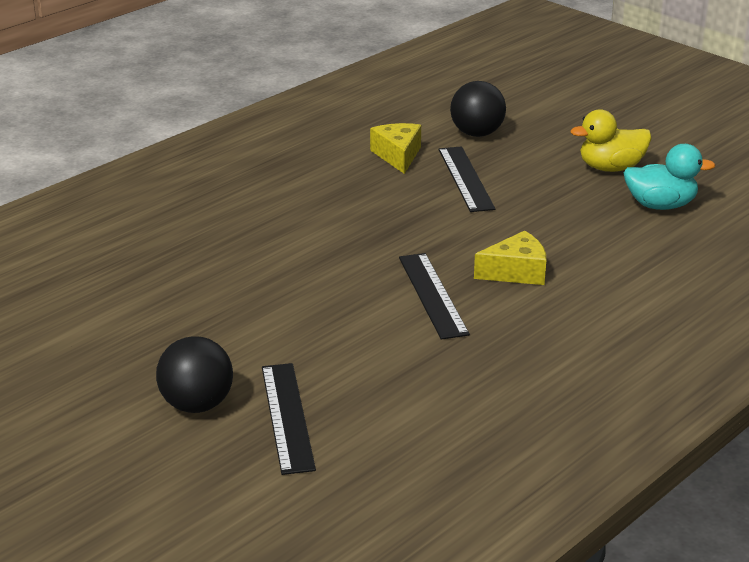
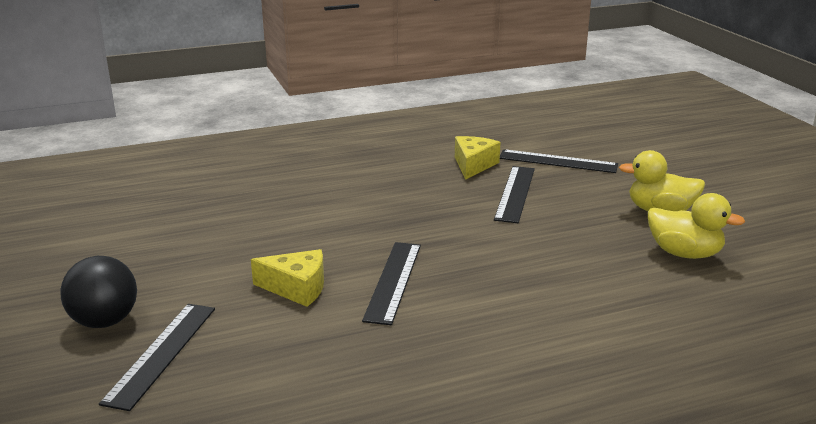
camera: 25 degrees right, 5 degrees down
black ball [450,81,506,137] -> black ruler [500,149,618,173]
yellow cheese [474,231,546,285] -> yellow cheese moved to [251,249,324,307]
turquoise duck [623,144,715,210] -> yellow duck [648,193,745,259]

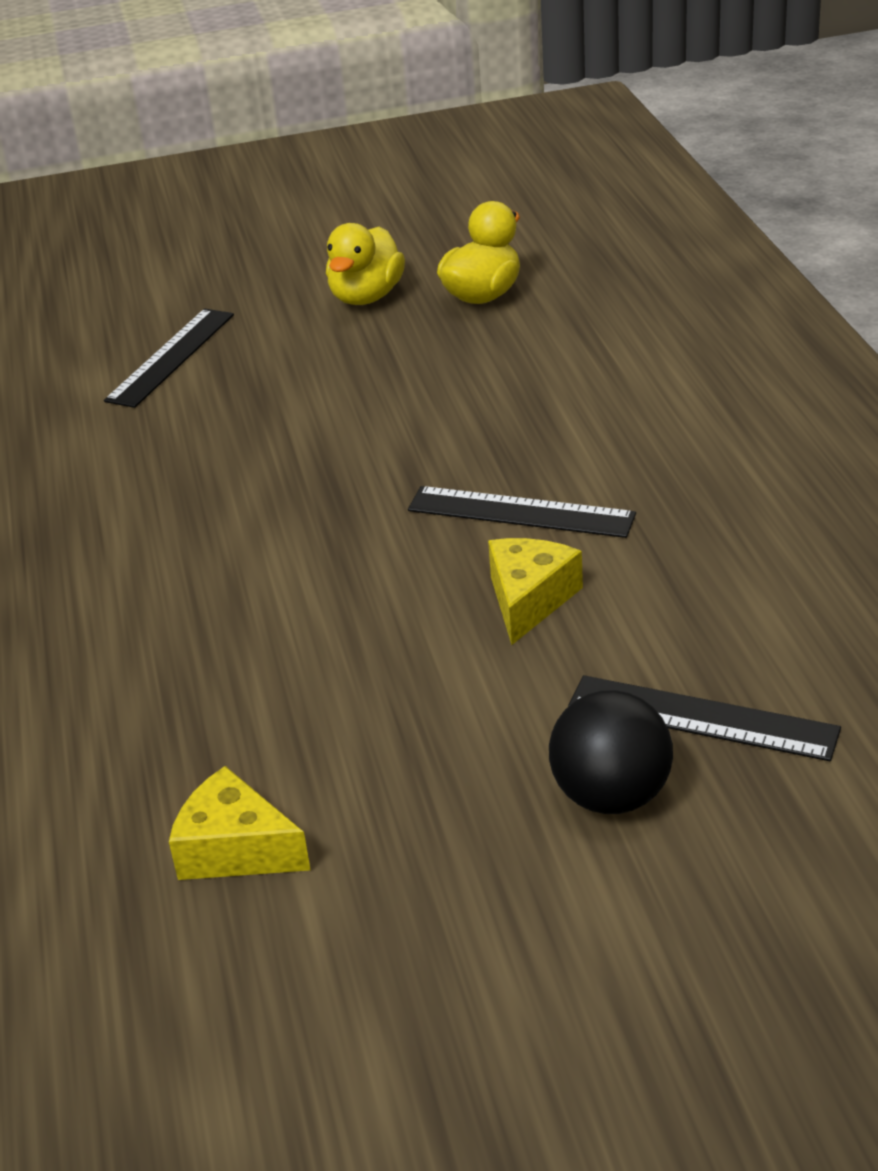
camera: 80 degrees left, 10 degrees up
yellow cheese [455,136,501,180] -> yellow cheese moved to [169,766,310,880]
black ruler [494,166,535,223] -> none

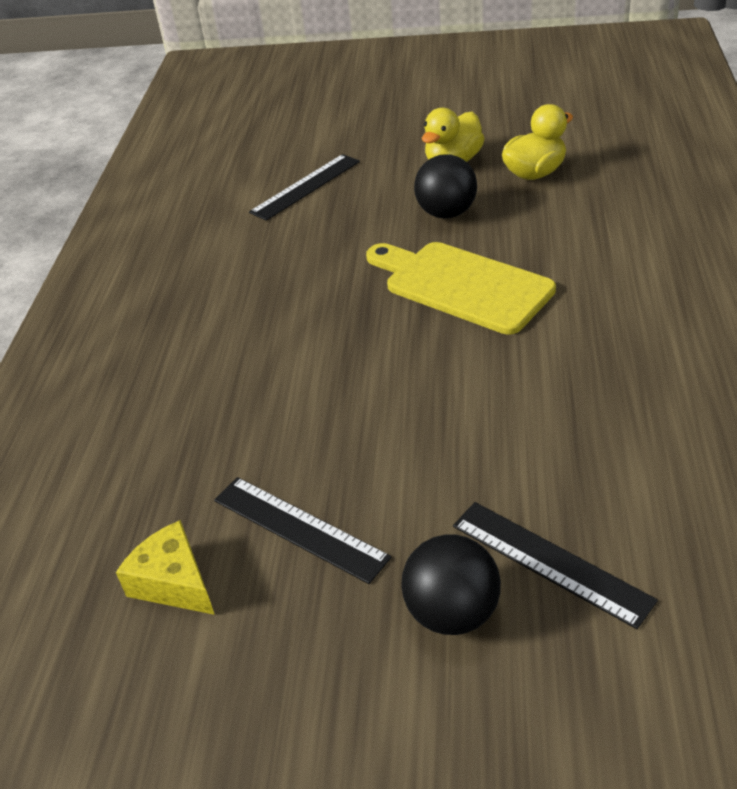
camera: 20 degrees right, 5 degrees up
black ruler [408,486,636,538] -> black ruler moved to [214,477,391,584]
yellow cheese [488,538,583,645] -> none
none -> yellow cutting board [366,242,556,335]
none -> black ball [414,154,477,219]

